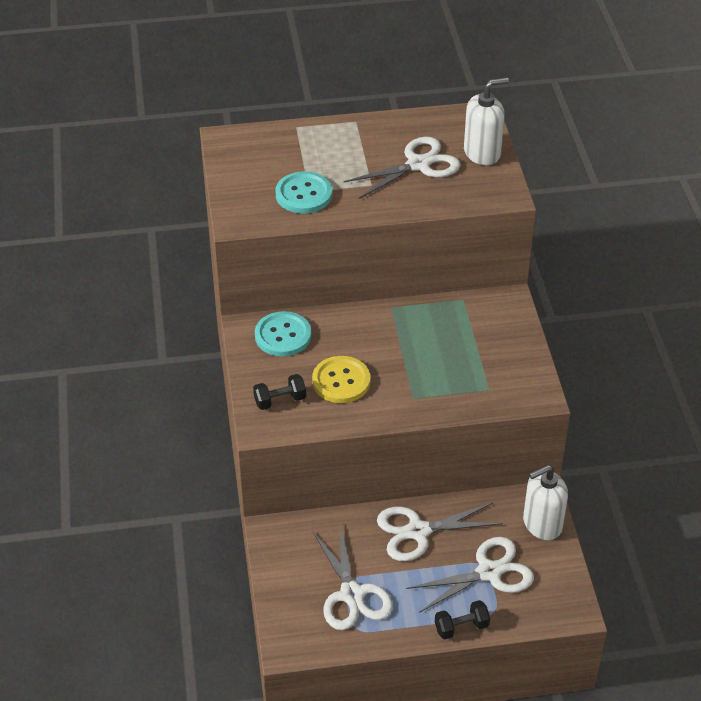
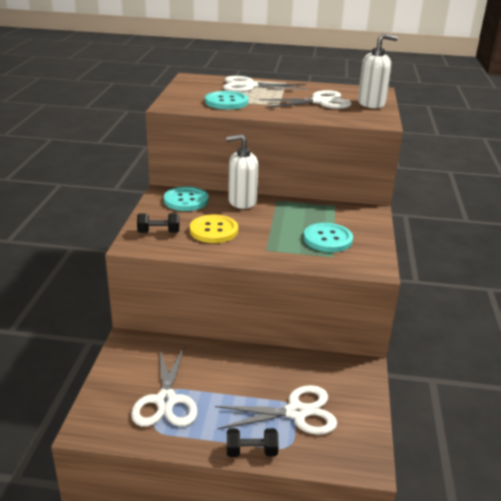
camera: 15 degrees right, 15 degrees down
white scissors [377,502,502,561] -> white scissors moved to [223,76,308,92]
white soap dispenser [523,465,568,540] -> white soap dispenser moved to [226,134,258,209]
none -> turquoise button [304,223,353,252]

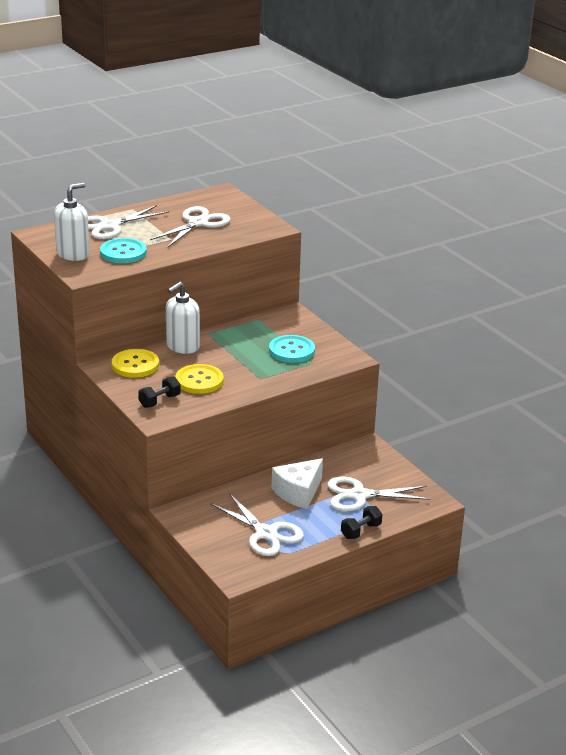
camera: 40 degrees left, 0 degrees up
turquoise button [164,186,208,211] -> yellow button [112,349,159,378]
white scissors [215,385,337,435] -> white scissors turned 135 degrees counterclockwise [328,477,430,511]
white soap dispenser [358,34,398,109] -> white soap dispenser moved to [54,183,90,261]
none -> white cheese [272,458,323,509]

